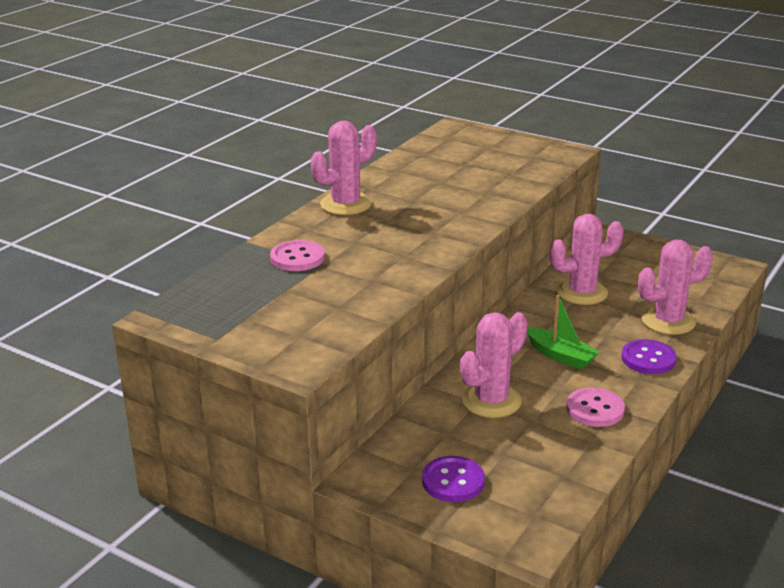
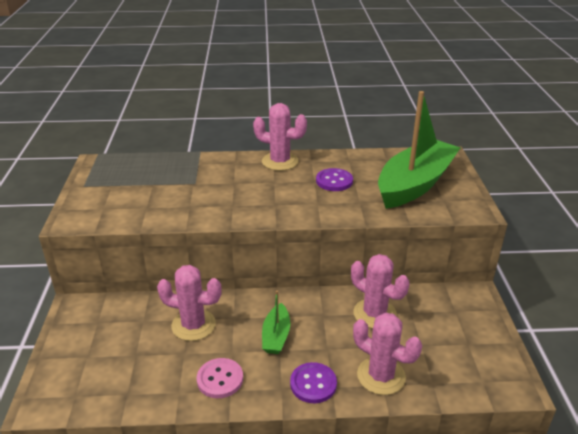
camera: 55 degrees right, 5 degrees up
pink button [270,240,325,271] -> none
purple button [422,456,485,502] -> purple button moved to [316,168,353,191]
none -> green boat [378,91,461,209]

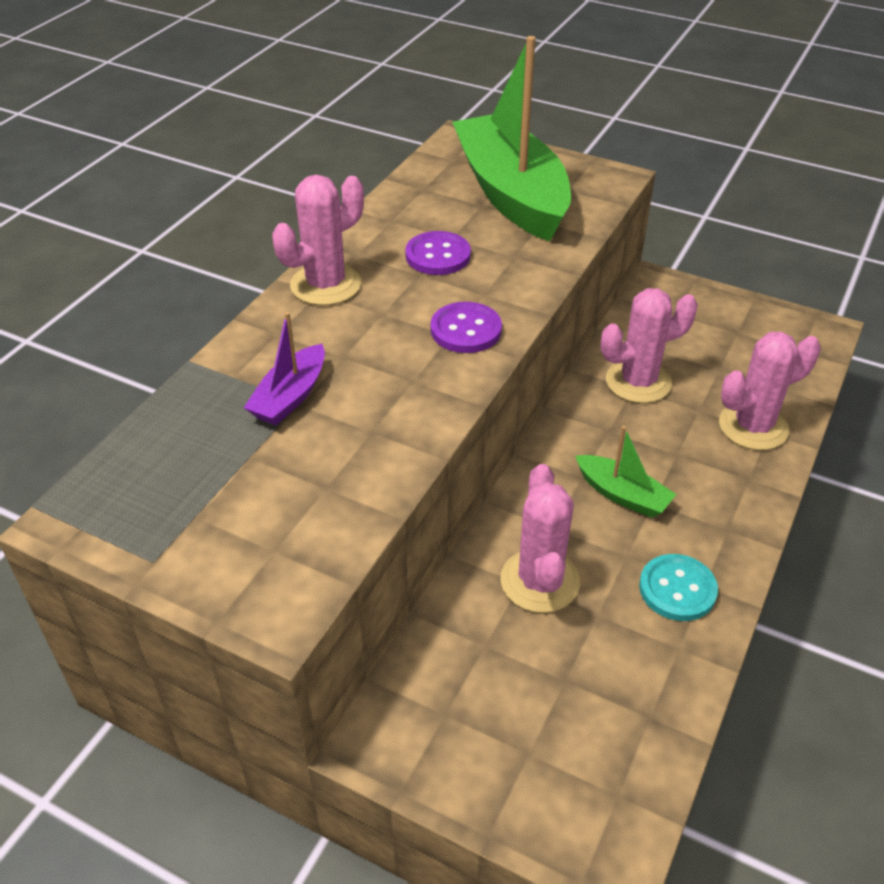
camera: 60 degrees left, 10 degrees up
pink cactus [157,265,222,341] -> pink cactus turned 45 degrees counterclockwise [500,464,580,613]
pink button [197,358,243,398] -> turquoise button [639,554,718,621]
purple button [290,362,337,403] -> purple button moved to [431,302,502,353]
none -> purple boat [244,312,325,425]

